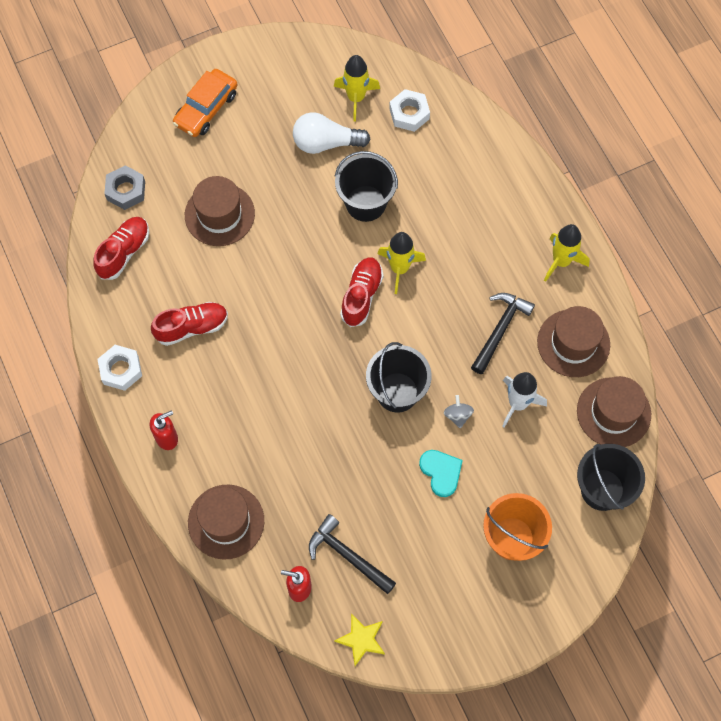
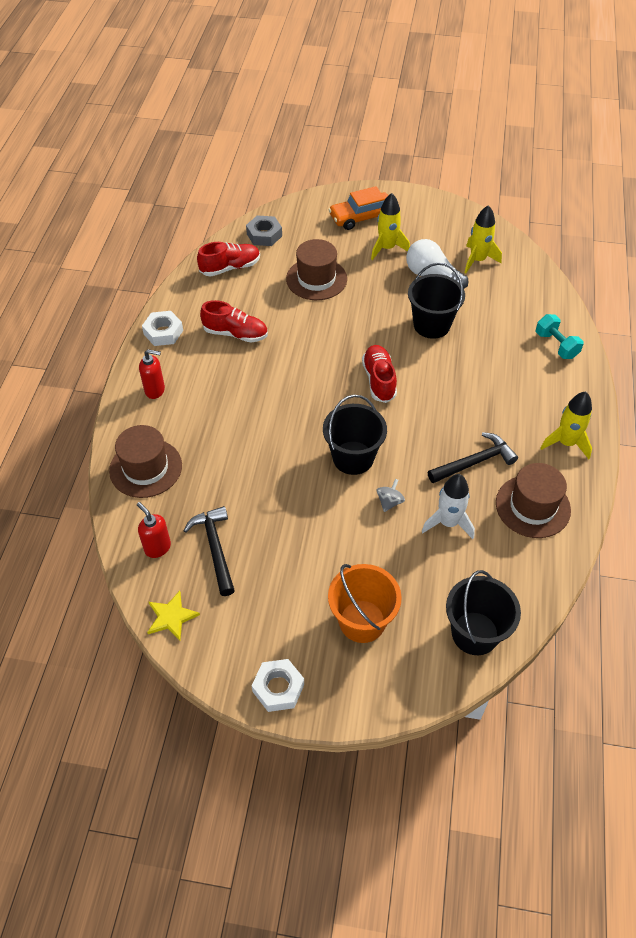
camera: 35 degrees right, 15 degrees down
red shoe [340,257,383,327] -> red shoe turned 60 degrees counterclockwise [362,345,397,403]
yellow rocket [377,232,426,294] -> yellow rocket moved to [371,193,410,260]
white nut [389,89,430,132] -> white nut moved to [252,659,304,712]
turquoise heart [419,450,463,497] -> none
brown hat [577,376,651,447] -> none
none -> turquoise dumbbell [536,314,584,359]

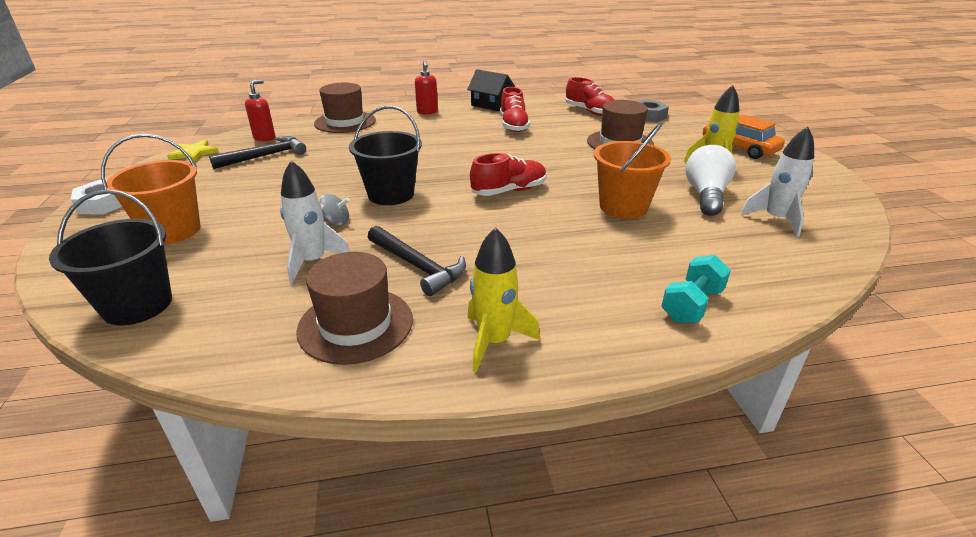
camera: 70 degrees right, 20 degrees down
white nut [142,311,183,346] -> black house [467,69,515,111]
black bucket [408,263,465,339] -> orange bucket [594,123,671,219]
yellow rocket [464,205,502,273] -> white rocket [740,127,814,237]

